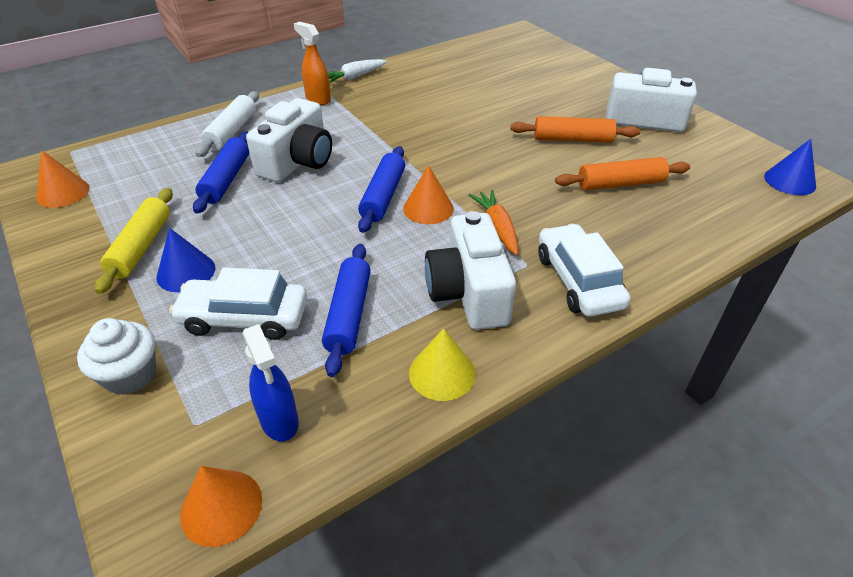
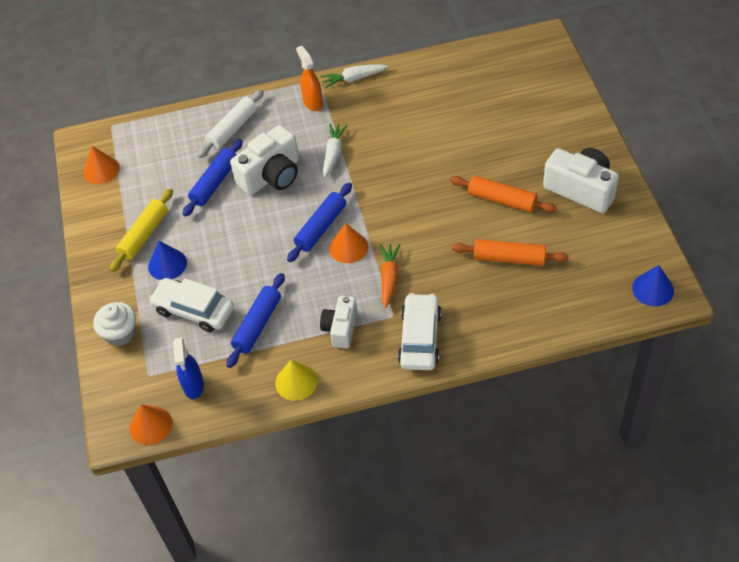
camera: 25 degrees right, 10 degrees up
white camera [425,211,516,330] -> white camera [320,296,358,349], size x0.63
none -> white carrot [323,123,348,178]

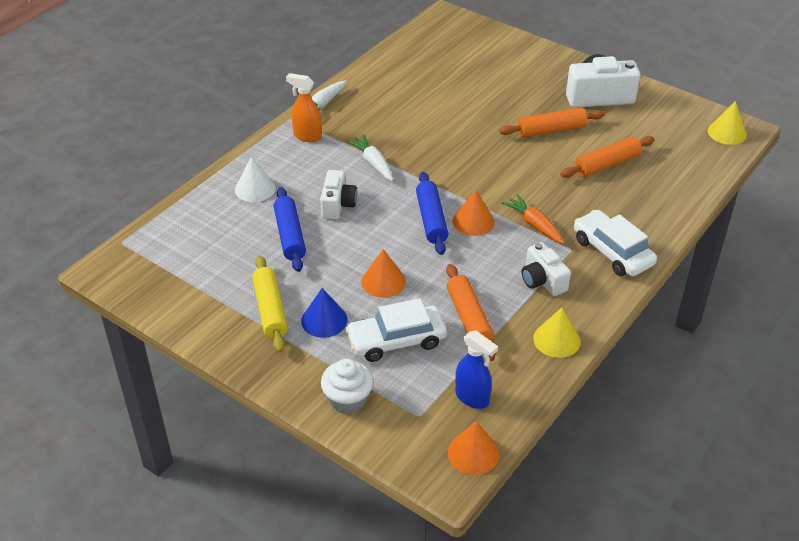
camera: 45 degrees left, 10 degrees down
orange cone [83,146,120,184] -> orange cone moved to [361,249,406,298]
white rolling pin [197,89,264,158] -> white cone [235,157,276,202]
blue rolling pin [226,273,285,368] -> orange rolling pin [446,264,495,361]
white camera [230,125,299,195] -> white camera [320,170,357,219], size x0.63
blue cone [632,265,674,306] -> yellow cone [708,101,747,145]

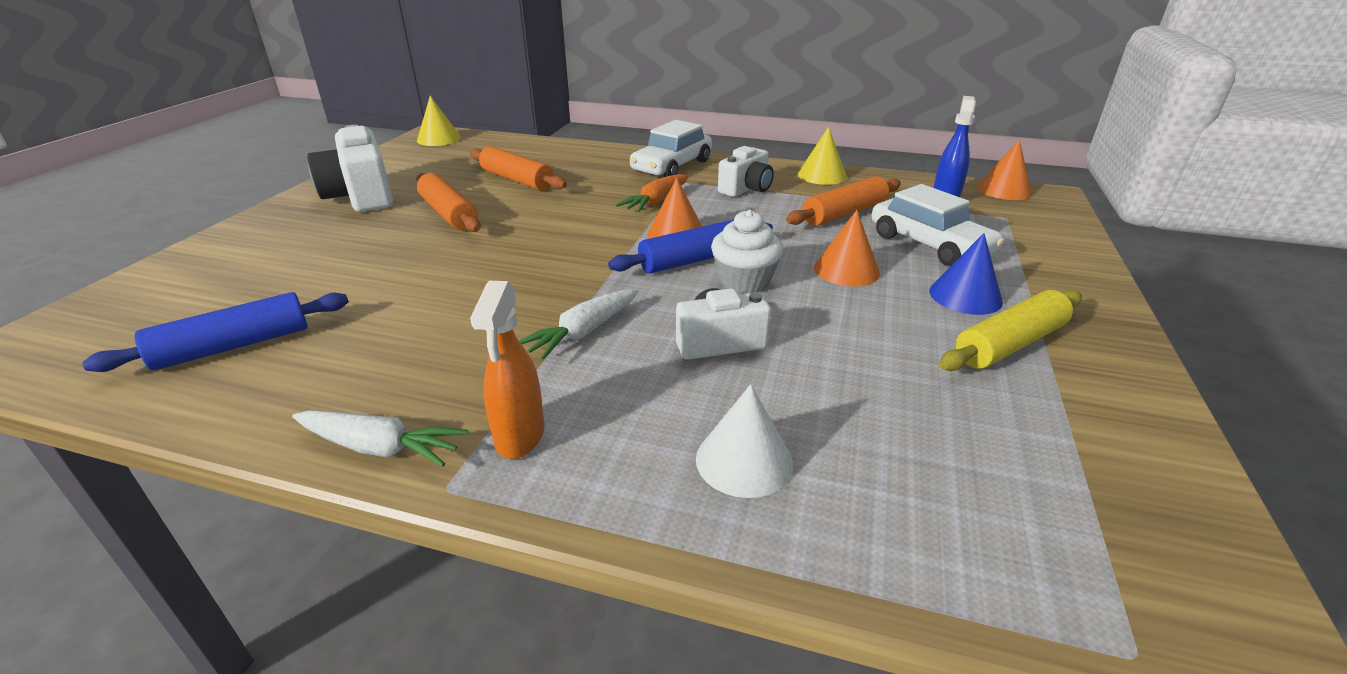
camera: 110 degrees left, 10 degrees down
blue rolling pin [274,187,306,272] -> blue rolling pin moved to [82,292,349,372]
white cupcake [321,359,373,414] -> white cupcake moved to [711,210,783,294]

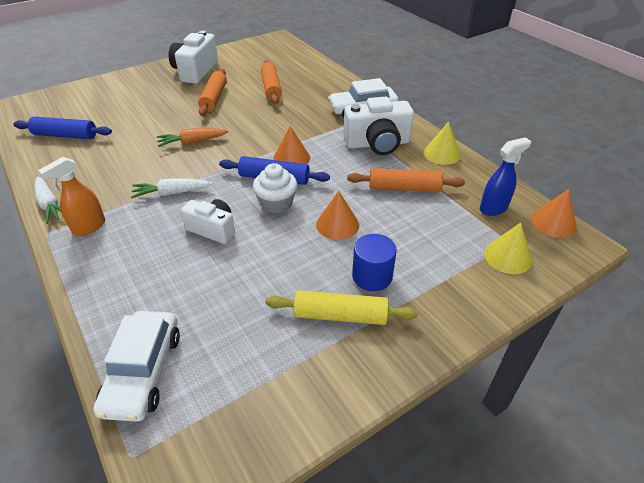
camera: 40 degrees right, 10 degrees up
yellow cone [417,96,461,146] -> yellow cone moved to [484,223,532,274]
orange carrot [616,174,688,213] -> orange carrot moved to [157,128,228,147]
white cone [696,384,793,498] -> none
white camera [718,146,774,197] -> white camera [343,97,414,155], size x1.59
white car [872,184,1005,266] -> white car moved to [94,311,180,422]
blue cone [929,233,1003,315] -> blue cylinder [352,234,397,291]

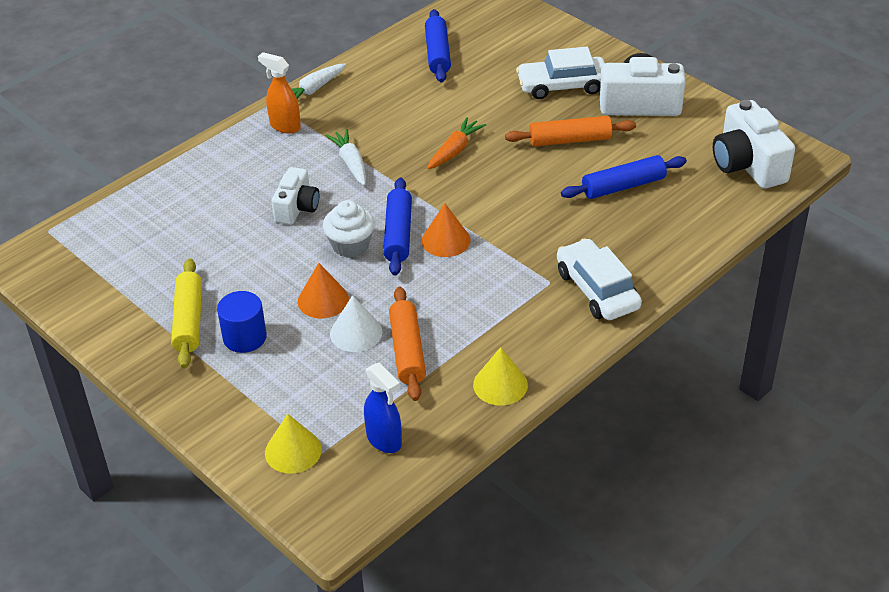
camera: 80 degrees right, 0 degrees up
white car [94,311,180,422] -> white car moved to [516,47,605,99]
orange carrot [157,128,228,147] -> orange carrot turned 60 degrees clockwise [427,117,486,169]
orange rolling pin [261,60,282,104] -> blue rolling pin [561,155,687,199]
white camera [343,97,414,155] -> white camera moved to [713,100,795,189]
orange cone [531,189,577,238] -> none
none -> white cone [330,295,382,352]

